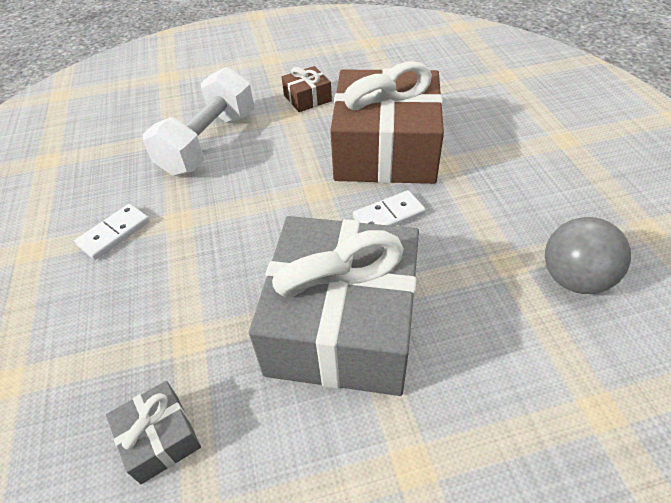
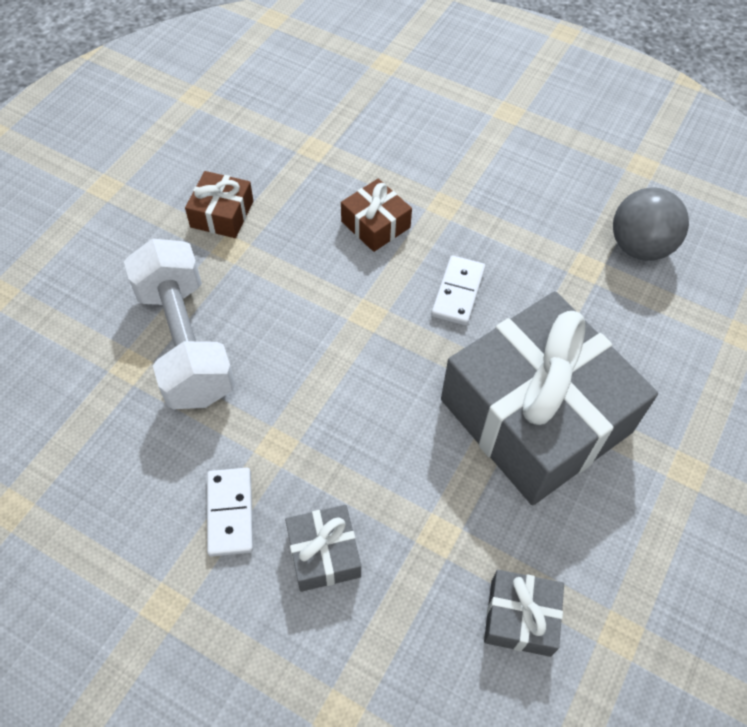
camera: 50 degrees left, 10 degrees up
brown gift [330,61,444,184] -> brown gift [341,178,412,252], size x0.41
none -> grey gift [285,505,361,592]

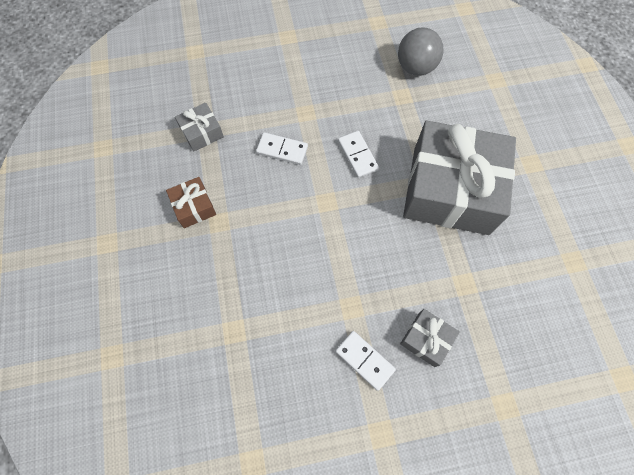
camera: 40 degrees left, 10 degrees up
white dumbbell [124,238,235,409] -> none
brown gift [341,178,412,252] -> white domino [256,132,308,165]
grey gift [484,570,564,657] -> grey gift moved to [175,103,224,152]

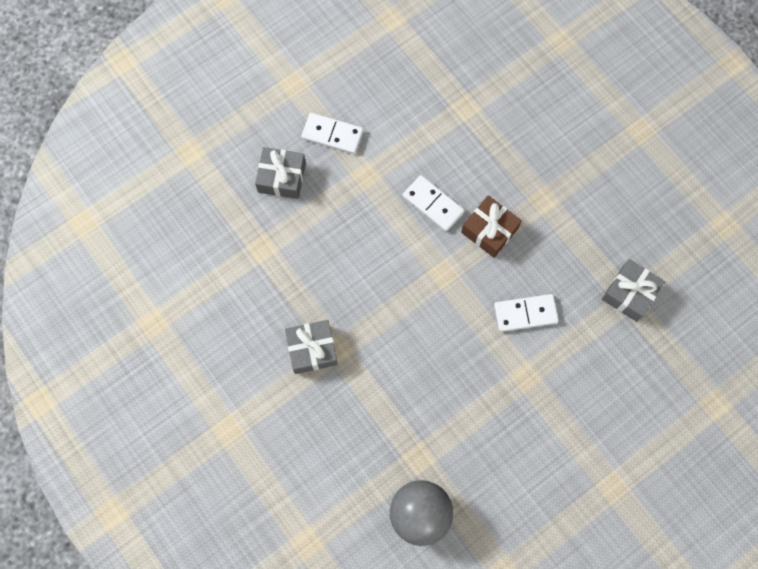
camera: 155 degrees right, 5 degrees up
brown gift [166,177,216,228] -> brown gift moved to [461,195,522,258]
white domino [338,131,379,178] -> white domino moved to [403,175,464,232]
grey gift [403,121,516,235] -> grey gift [285,320,338,374], size x0.41

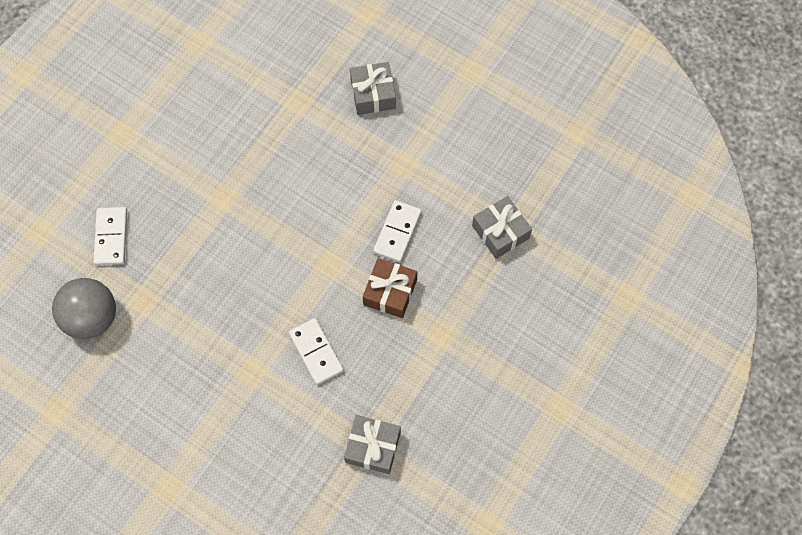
camera: 70 degrees right, 5 degrees down
grey gift [285,320,338,374] -> grey gift moved to [472,196,532,259]
white domino [301,113,364,154] -> white domino moved to [94,207,127,265]

